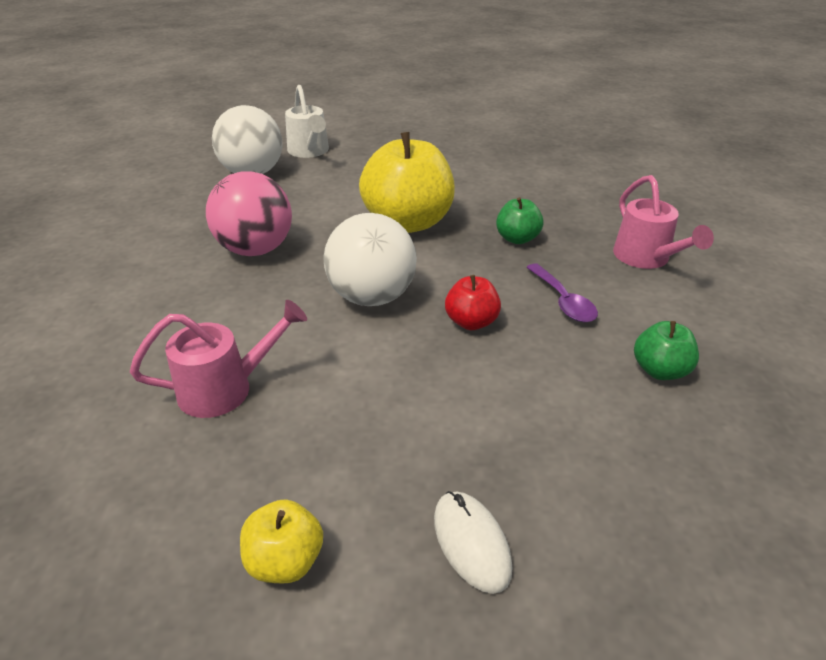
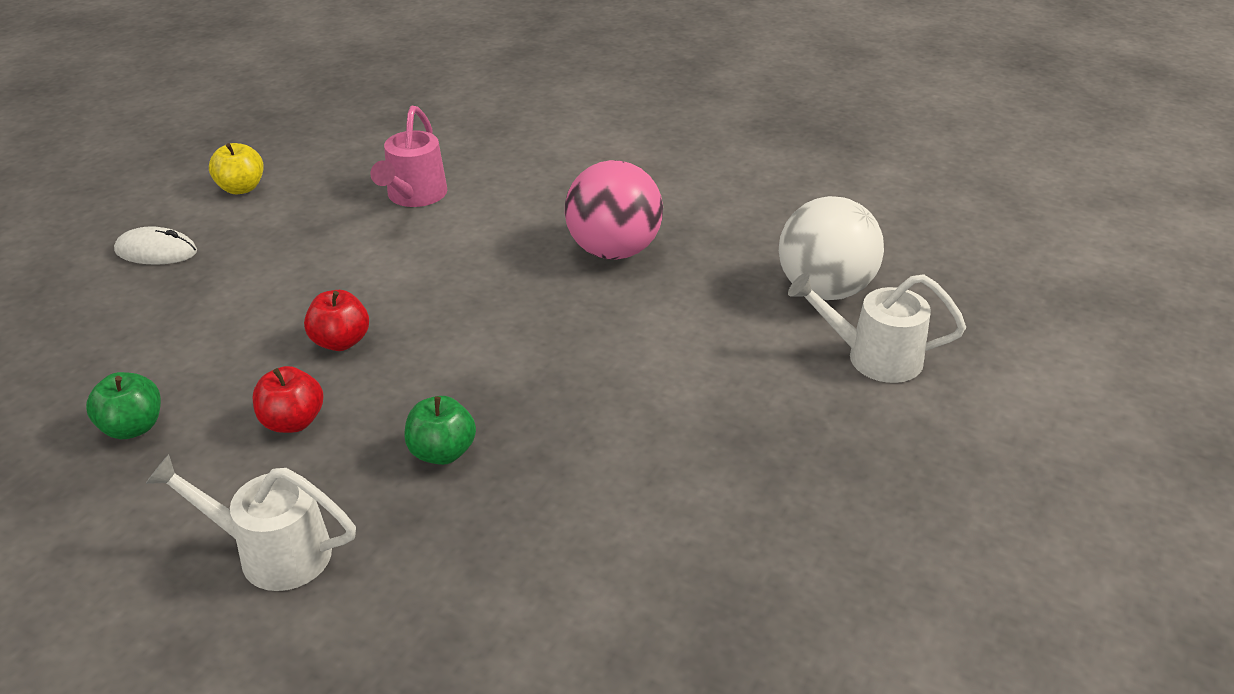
camera: 120 degrees right, 0 degrees up
white ball [323,213,417,306] -> none
yellow apple [359,132,455,233] -> none
purple spoon [526,263,598,322] -> red apple [253,366,324,433]
pink watering can [613,175,714,269] -> white watering can [145,454,356,591]

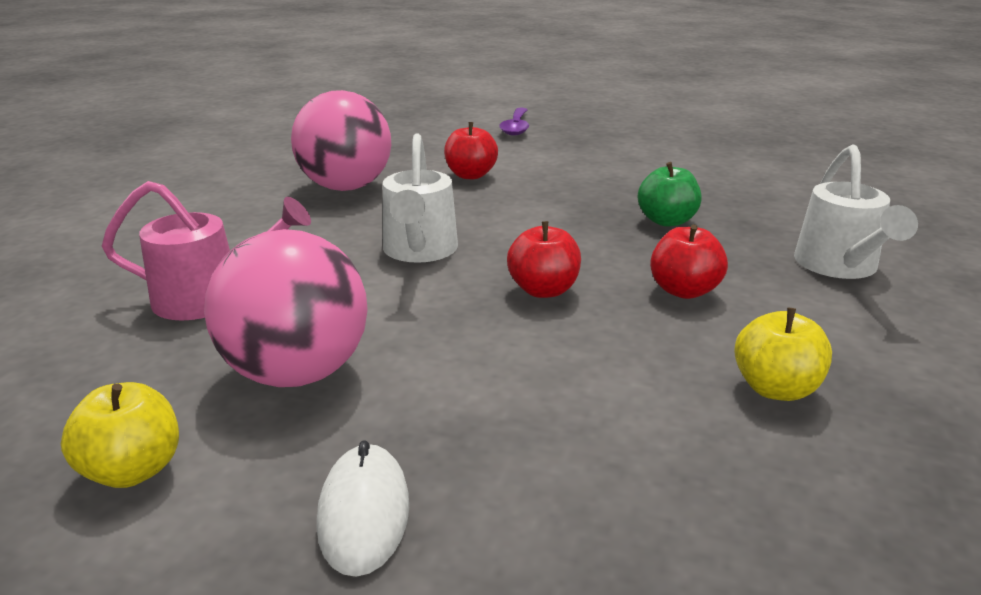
camera: 100 degrees left, 10 degrees down
green apple [86,372,161,439] -> yellow apple [734,308,832,401]
white ball [779,196,884,300] -> none
white watering can [788,273,966,383] -> white watering can moved to [383,134,458,263]
none -> pink ball [204,229,368,387]
none -> red apple [444,122,498,179]
none -> purple spoon [499,108,529,135]

